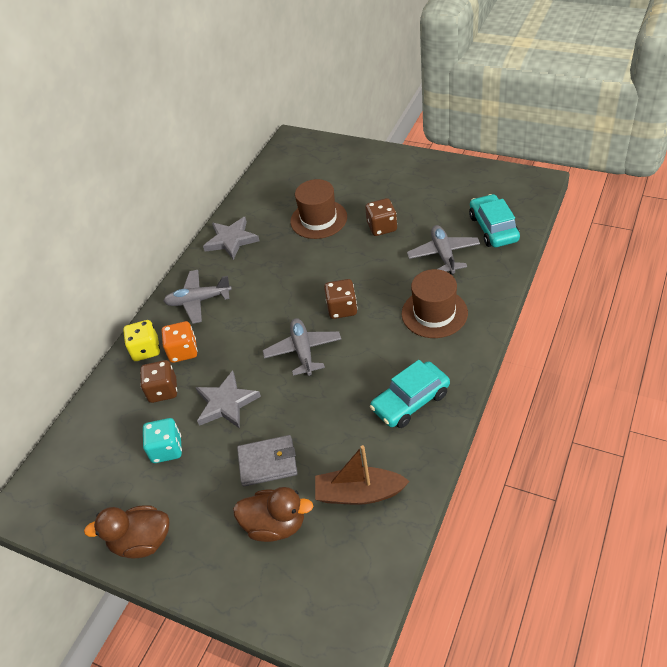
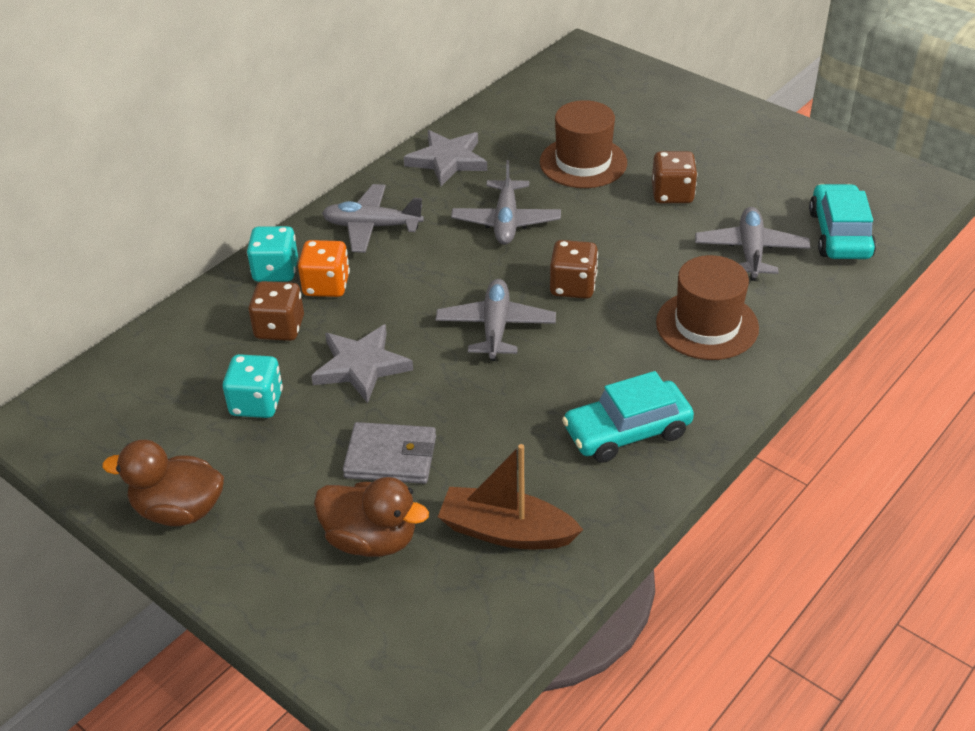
camera: 10 degrees right, 5 degrees down
yellow dice [123,320,160,361] -> turquoise dice [247,226,298,282]
none -> grey plane [451,160,561,245]

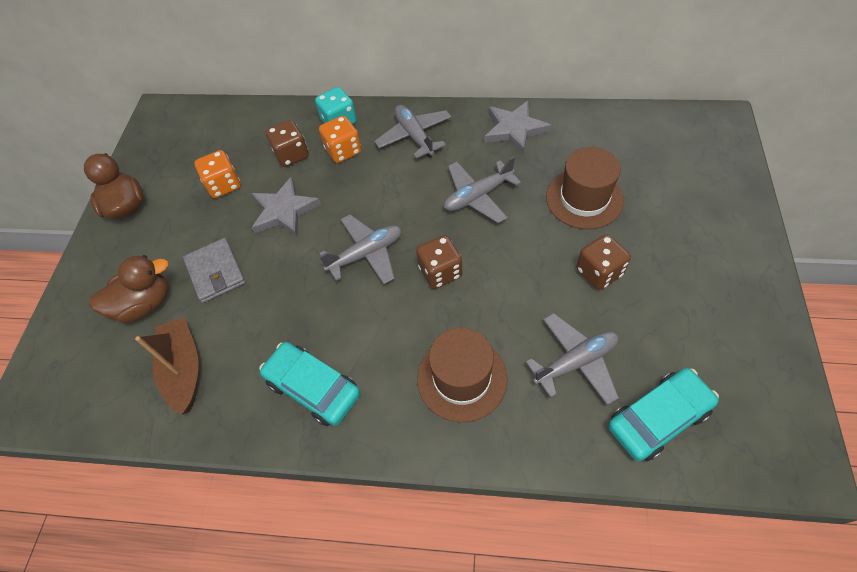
camera: 60 degrees right, 15 degrees up
turquoise dice [223,354,283,418] -> orange dice [194,150,241,198]
brown duck [314,477,429,557] -> brown duck turned 105 degrees counterclockwise [89,255,169,323]

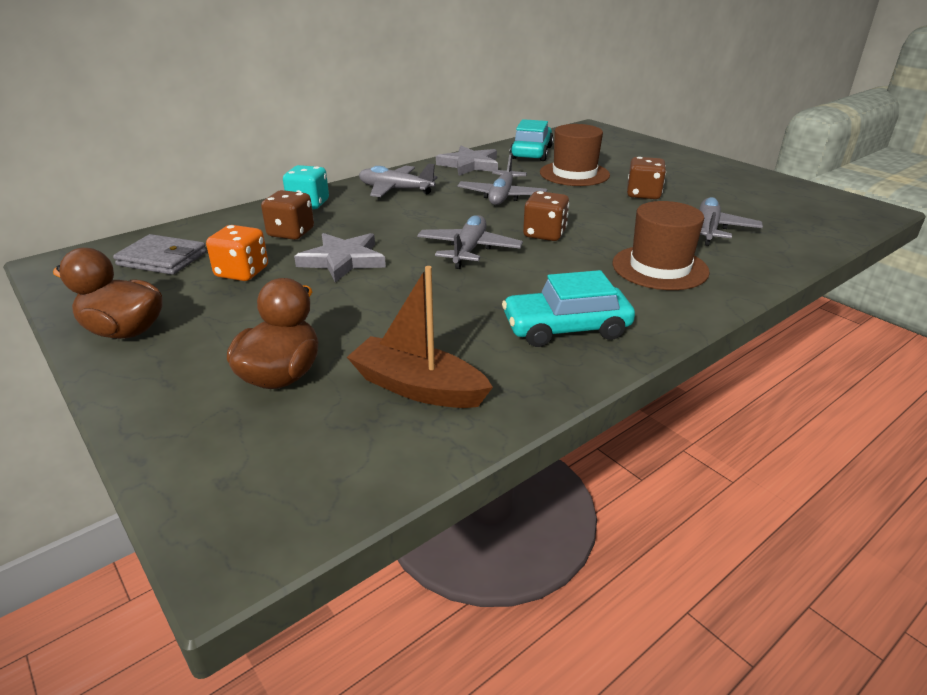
camera: 50 degrees left, 25 degrees down
grey wallet [183,238,246,303] -> grey wallet moved to [113,234,207,275]
orange dice [319,115,361,163] -> none
turquoise car [608,368,719,461] -> turquoise car moved to [510,119,554,161]

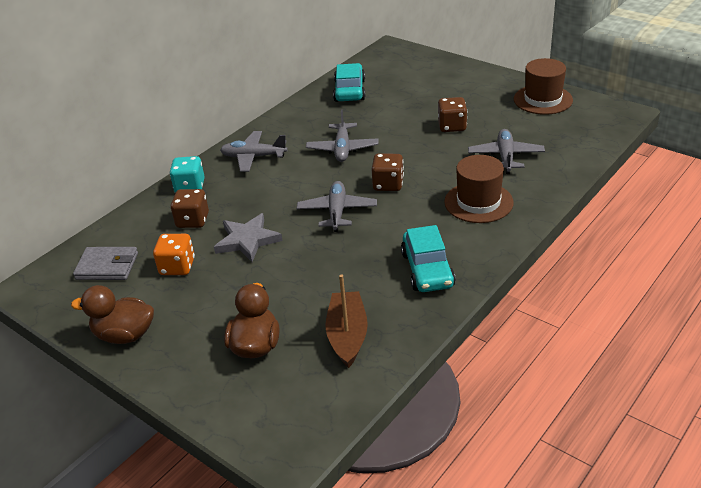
camera: 10 degrees left, 5 degrees up
brown boat [347,266,493,408] -> brown boat turned 75 degrees clockwise [325,274,368,368]
grey star [436,146,498,176] -> none
turquoise car [502,270,635,347] -> turquoise car turned 75 degrees counterclockwise [401,225,455,292]
brown hat [540,124,610,186] -> brown hat moved to [514,58,573,115]

